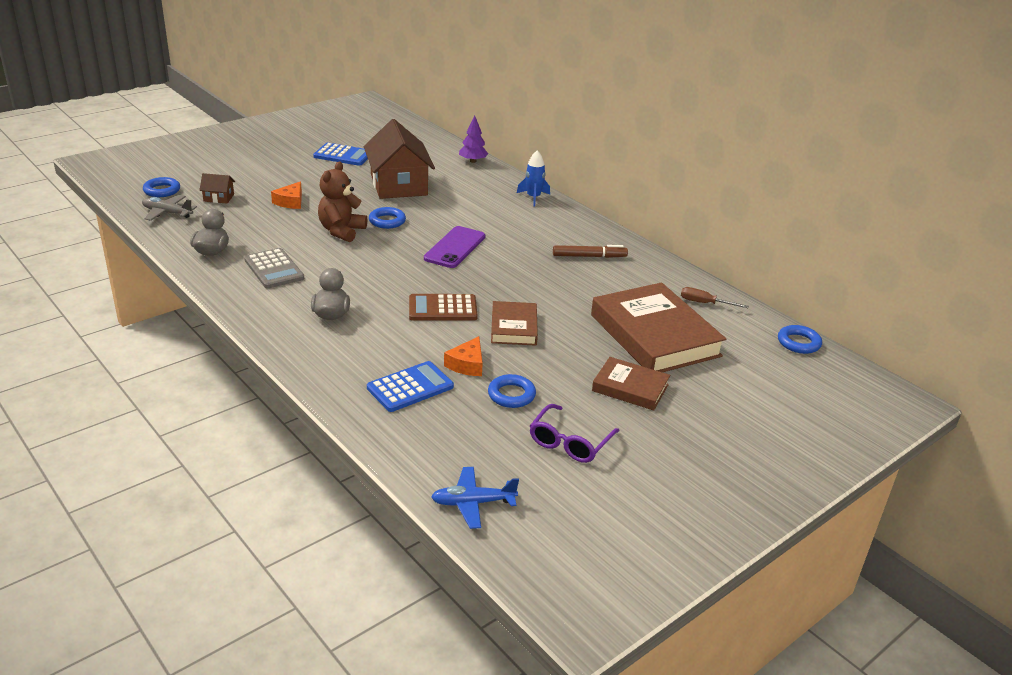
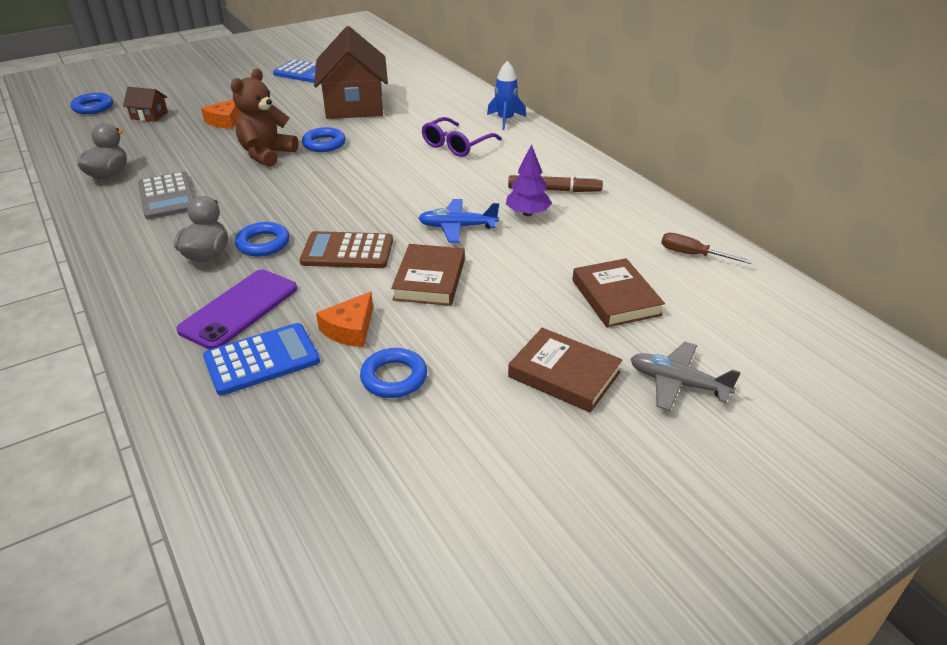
camera: 10 degrees right, 5 degrees up
grey plane [142,195,197,221] -> grey plane moved to [630,342,741,411]
purple phone [424,226,485,268] -> purple phone moved to [176,270,297,349]
blue plane [431,467,519,529] -> blue plane moved to [418,199,499,243]
purple tree [459,116,488,163] -> purple tree moved to [506,144,552,216]
purple glasses [530,404,619,463] -> purple glasses moved to [422,117,502,157]
brown book [591,282,726,372] -> brown book [572,258,665,328], size x0.53
blue ring [778,325,822,354] -> blue ring moved to [235,222,290,257]

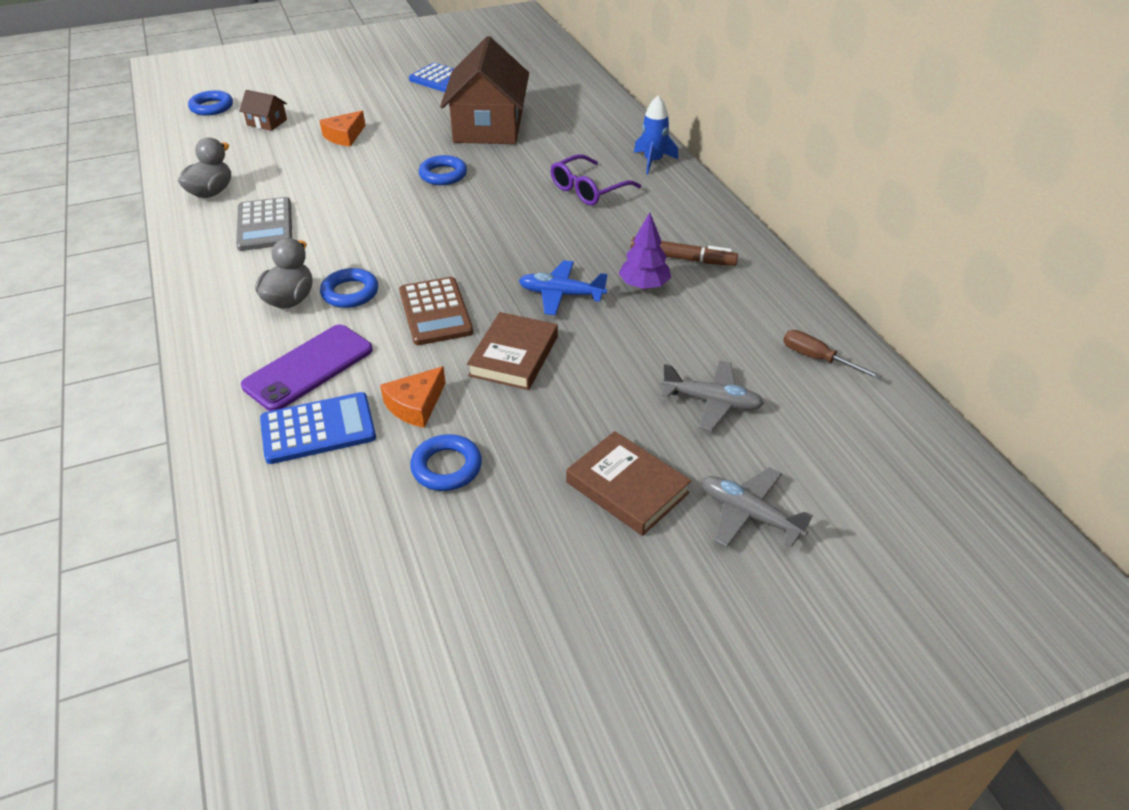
camera: 10 degrees right, 5 degrees up
brown teddy bear [231,69,298,167] -> none
brown calculator [300,231,393,268] -> brown calculator turned 120 degrees counterclockwise [399,277,473,345]
brown book [572,258,665,328] -> grey plane [662,361,764,432]

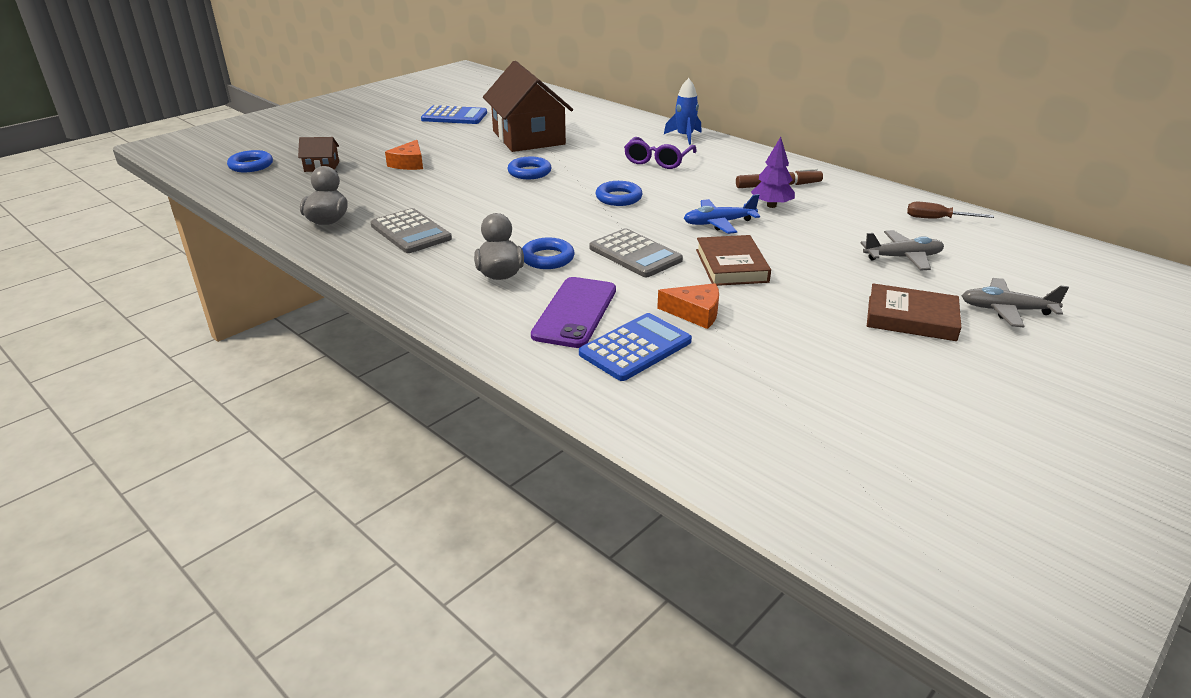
camera: 25 degrees left, 10 degrees down
orange cheese [380,366,446,428] -> orange cheese turned 90 degrees counterclockwise [657,283,719,329]
brown calculator [399,277,473,345] -> grey calculator [589,228,683,277]
blue ring [410,434,482,491] -> blue ring moved to [596,181,642,206]

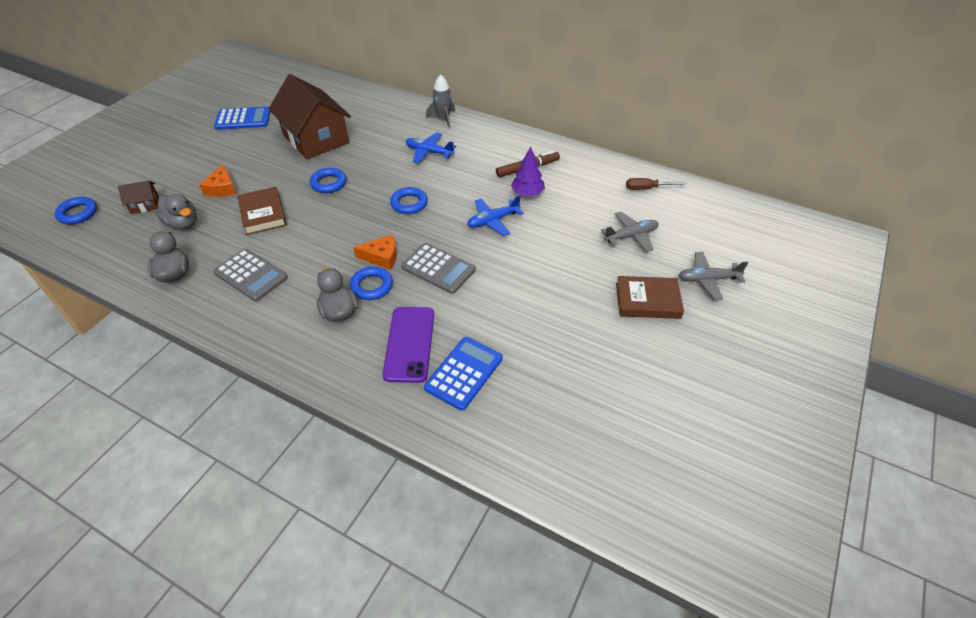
camera: 15 degrees left, 15 degrees up
purple glasses [624,137,697,169] -> blue plane [406,132,456,163]
orange cheese [657,283,719,329] -> orange cheese moved to [353,234,397,270]
blue rocket [664,78,701,145] -> grey rocket [426,75,455,128]
brown book [696,235,771,286] -> brown book moved to [237,187,287,235]
none -> grey duck [156,194,197,230]

